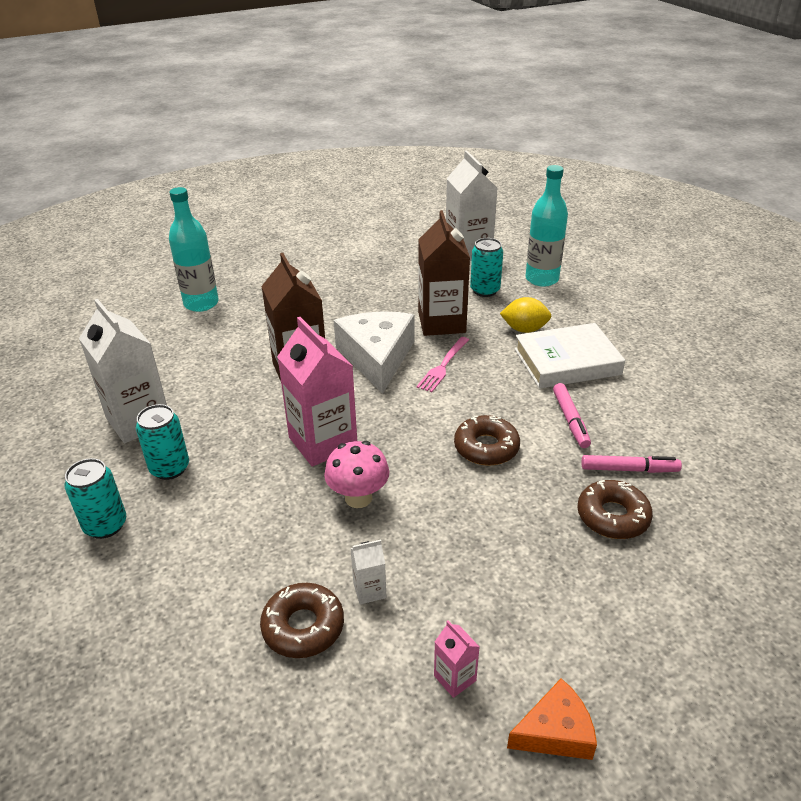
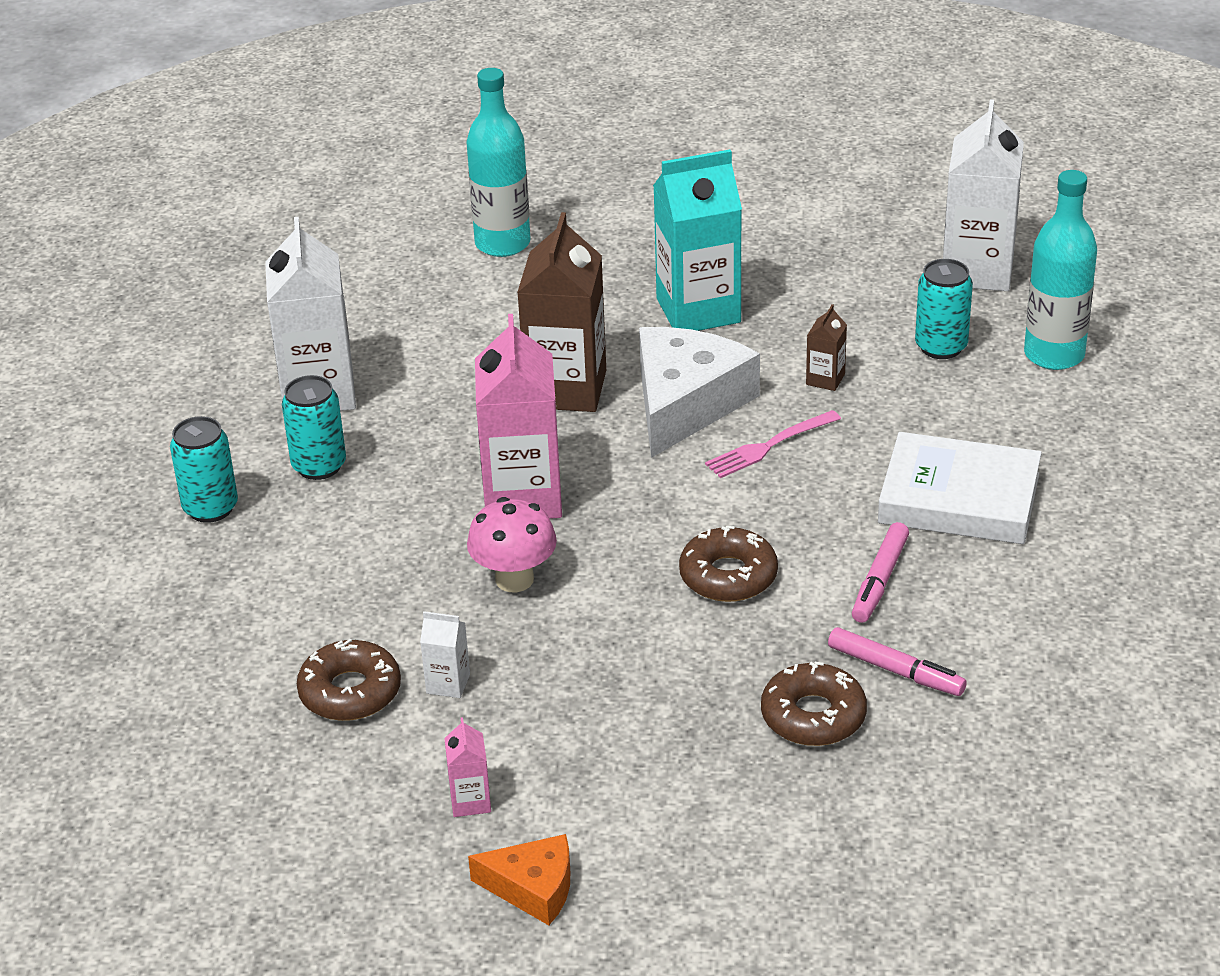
camera: 30 degrees right, 0 degrees up
brown carton [418,210,470,336] -> brown carton [806,304,847,391], size x0.44
yellow lemon [500,297,551,333] -> none
none -> turquoise carton [653,149,742,331]

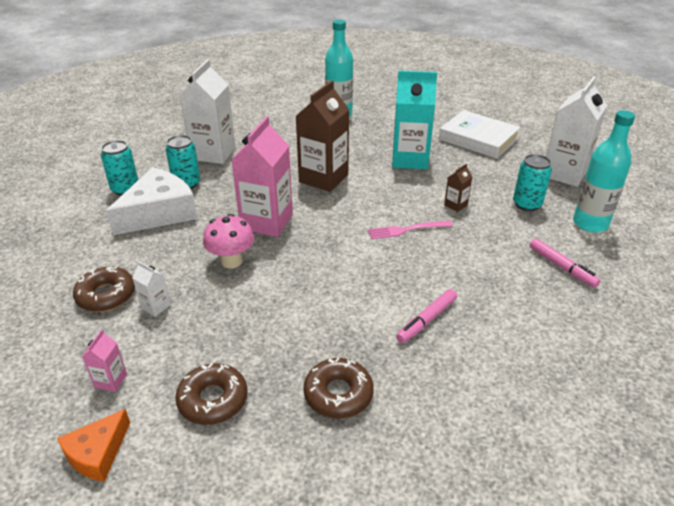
camera: 20 degrees right, 0 degrees up
orange cheese [468,834,570,925] -> orange cheese turned 90 degrees clockwise [57,409,130,482]
white cheese [639,327,760,458] -> white cheese moved to [106,167,197,235]
brown donut [679,526,778,602] -> brown donut moved to [175,363,247,425]
pink marker [828,627,967,696] -> pink marker moved to [530,238,600,288]
white book [878,432,1042,544] -> white book moved to [439,110,521,159]

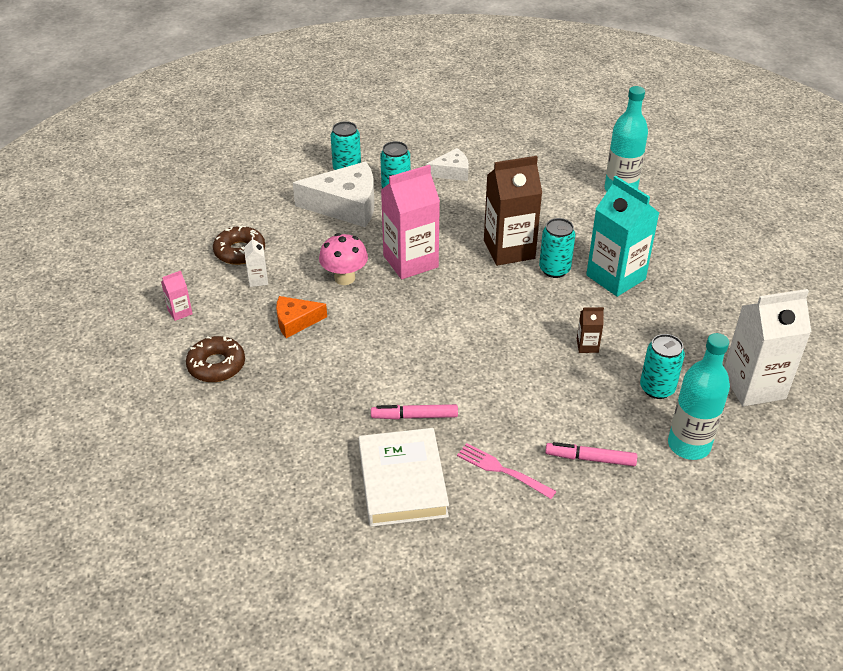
camera: 45 degrees right, 5 degrees up
orange cheese [57,409,130,482] -> orange cheese moved to [276,296,327,338]
white carton [180,59,236,164] -> white cheese [426,148,469,181]
brown donut [304,358,374,418] -> none
pink fork [368,221,453,239] -> pink fork moved to [457,443,556,499]
white book [439,110,521,159] -> white book moved to [358,428,449,527]
pink marker [530,238,600,288] -> pink marker turned 90 degrees clockwise [545,442,637,466]
none -> turquoise can [539,218,575,278]

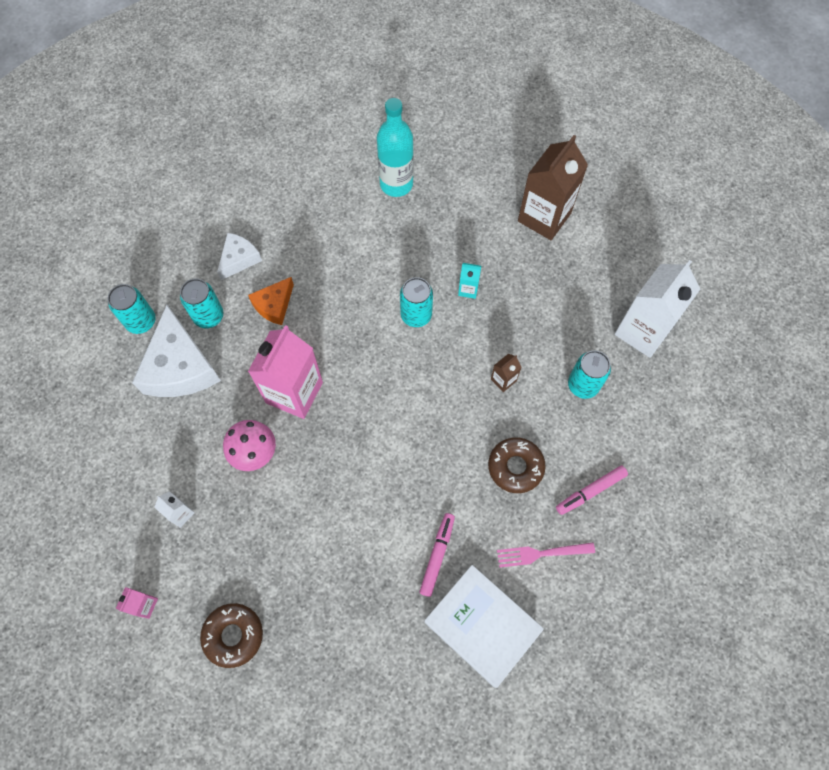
camera: 40 degrees left, 25 degrees up
brown donut [213,225,265,265] -> brown donut moved to [488,437,546,493]
orange cheese [276,296,327,338] -> orange cheese moved to [248,277,294,325]
white cheese [293,161,374,227] -> white cheese turned 120 degrees clockwise [132,305,221,397]
pink marker [371,404,458,420] -> pink marker turned 150 degrees clockwise [419,513,455,597]
brown carton [484,156,542,266] -> brown carton moved to [518,135,588,240]
turquoise carton [586,176,659,297] -> turquoise carton [458,263,481,299], size x0.44
turquoise bottle [668,333,730,460] -> none

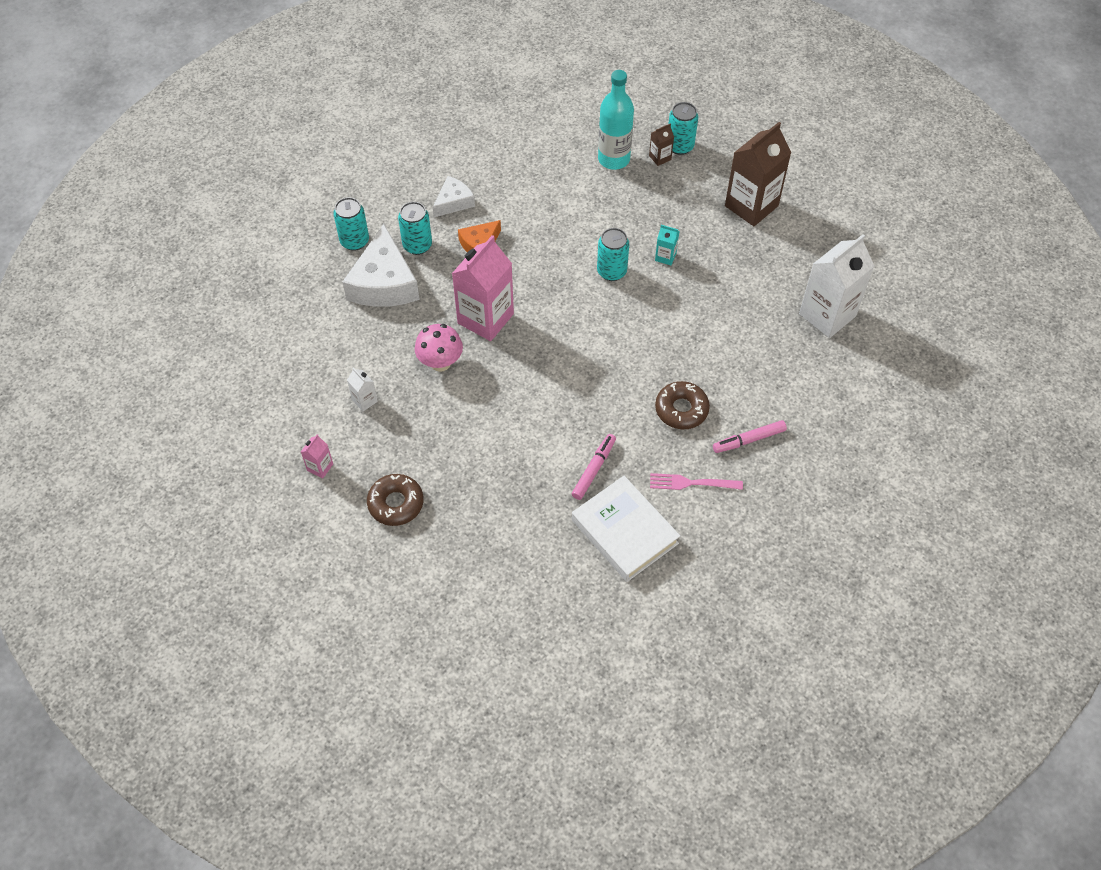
camera: 10 degrees right, 10 degrees down
brown carton [491,354,522,392] -> brown carton moved to [649,124,674,166]
turquoise can [568,350,611,399] -> turquoise can moved to [668,102,698,155]

